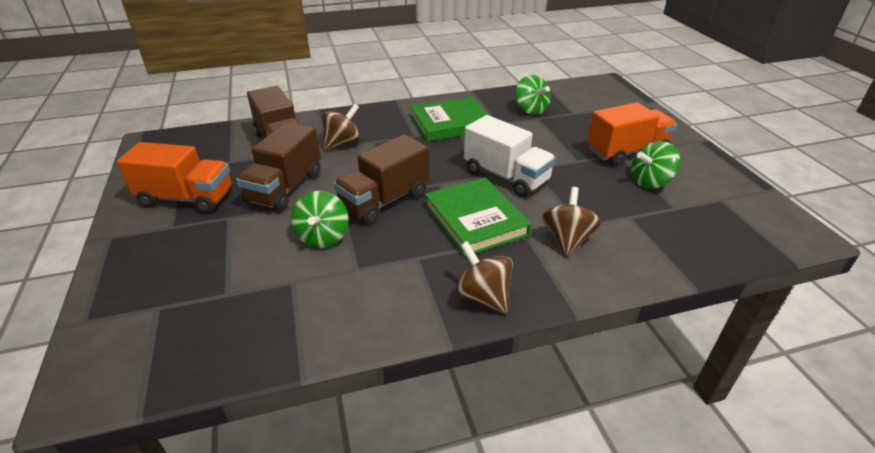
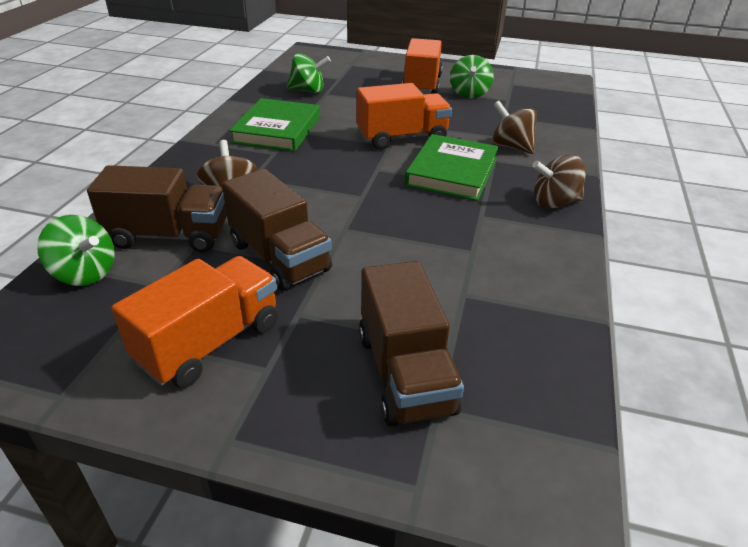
camera: 60 degrees left, 0 degrees up
green spinning top [291,191,349,248] -> green spinning top moved to [37,215,115,286]
brown truck [333,135,429,224] -> brown truck moved to [359,261,464,427]
green book [425,177,532,257] -> green book turned 75 degrees counterclockwise [405,134,499,201]
white truck [464,115,556,197] -> orange truck [357,83,452,150]

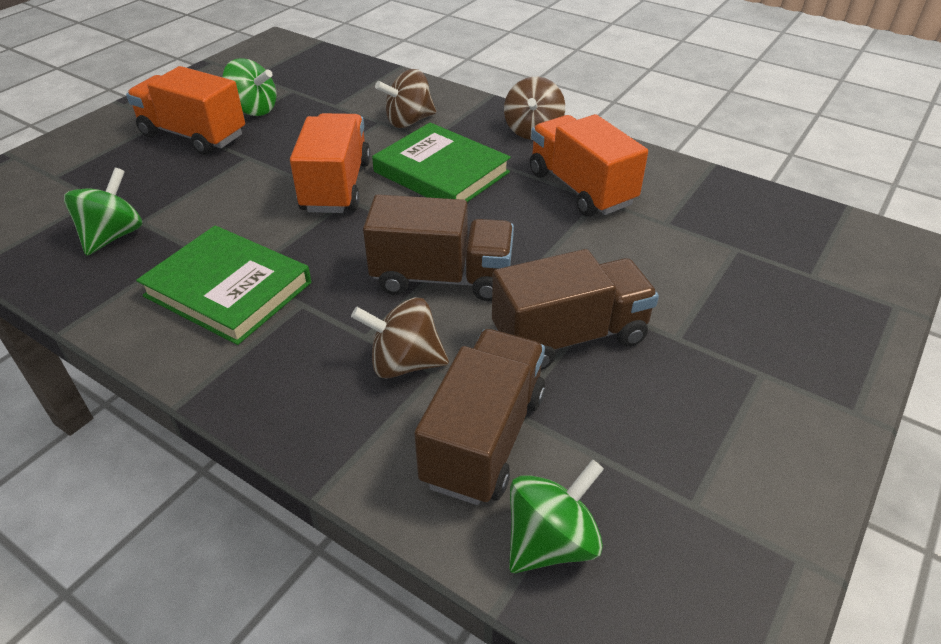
camera: 70 degrees left, 5 degrees up
orange truck [111,256,278,388] -> orange truck moved to [530,114,648,217]
brown truck [359,261,464,427] -> brown truck moved to [363,194,514,301]

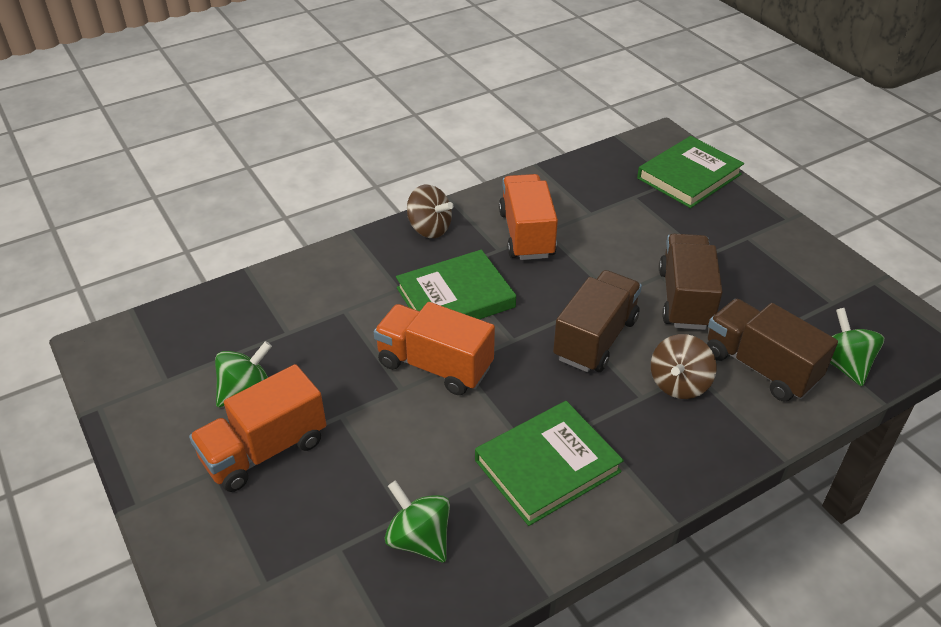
camera: 65 degrees left, 0 degrees up
brown spinning top [375,69,436,128] -> none
orange truck [530,114,648,217] -> orange truck turned 90 degrees clockwise [499,174,558,260]
none -> green book [637,136,744,208]

